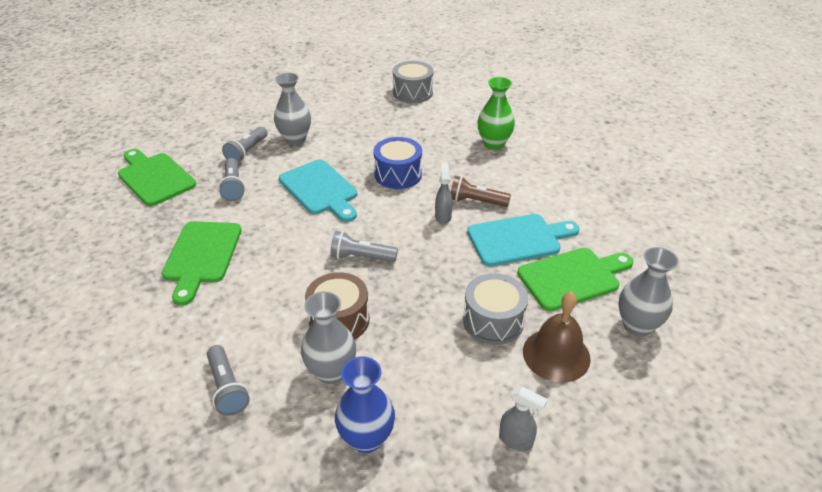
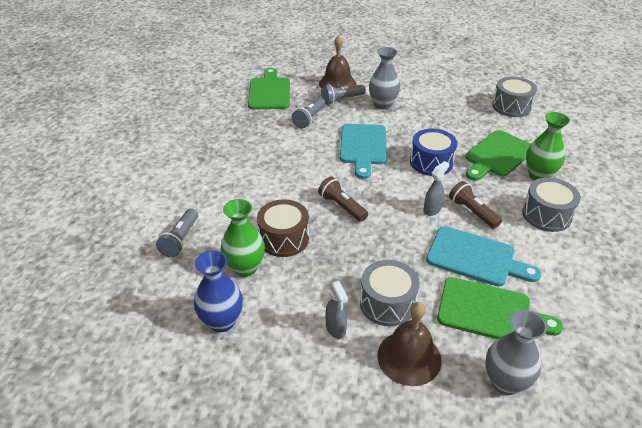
camera: 40 degrees right, 0 degrees up
green cutting board [162,221,242,305] -> green cutting board moved to [465,130,531,181]
grey vase [301,291,356,384] -> green vase [220,199,265,277]
grey flashlight [330,231,398,262] -> brown flashlight [318,177,368,222]
grey spray bottle [499,387,547,451] -> grey spray bottle moved to [326,281,348,339]
none -> brown bell [319,35,356,89]
none -> grey drum [522,177,581,232]

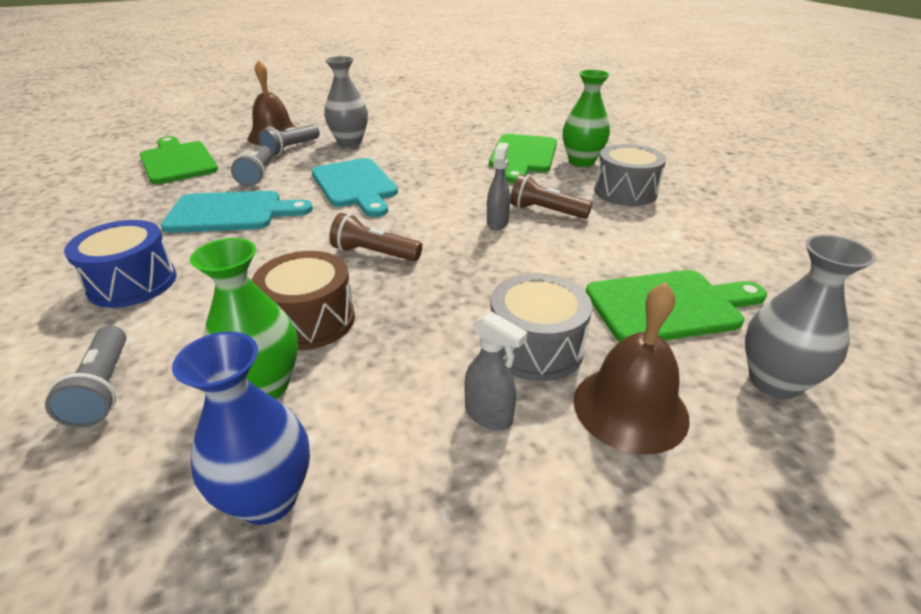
camera: 30 degrees left, 5 degrees down
blue drum [410,129,457,176] -> blue drum moved to [64,220,176,308]
turquoise cutting board [426,226,541,287] -> turquoise cutting board moved to [161,191,313,233]
grey drum [492,76,537,117] -> none

